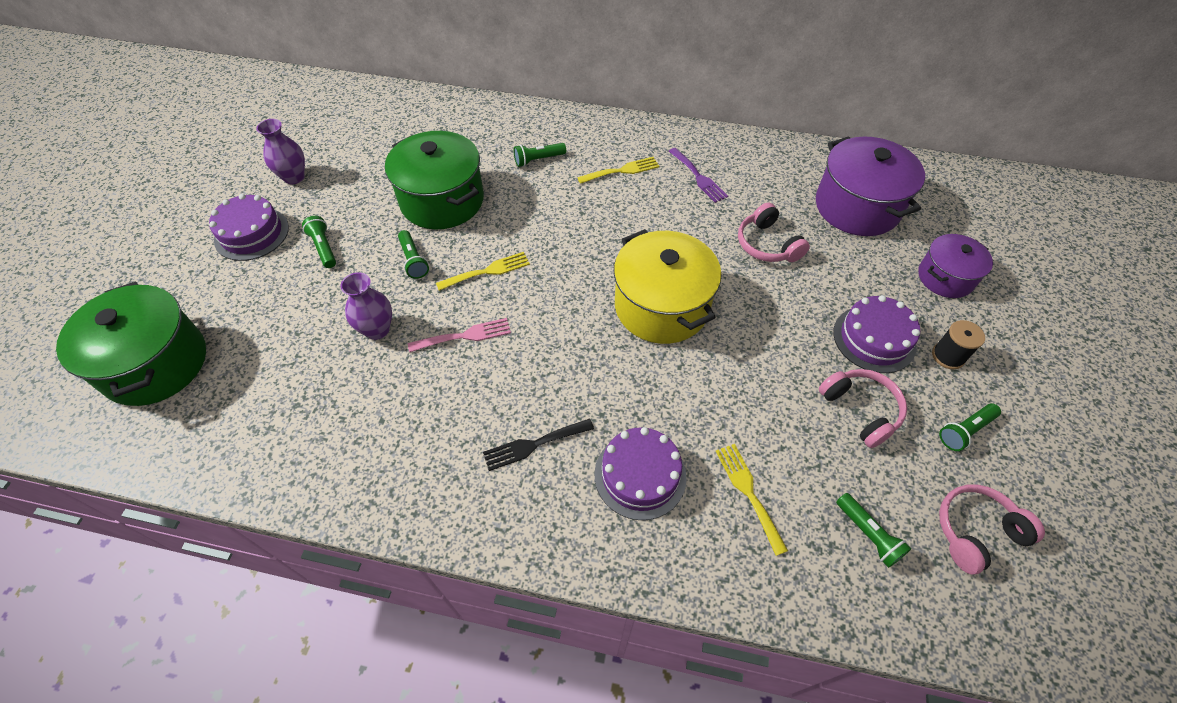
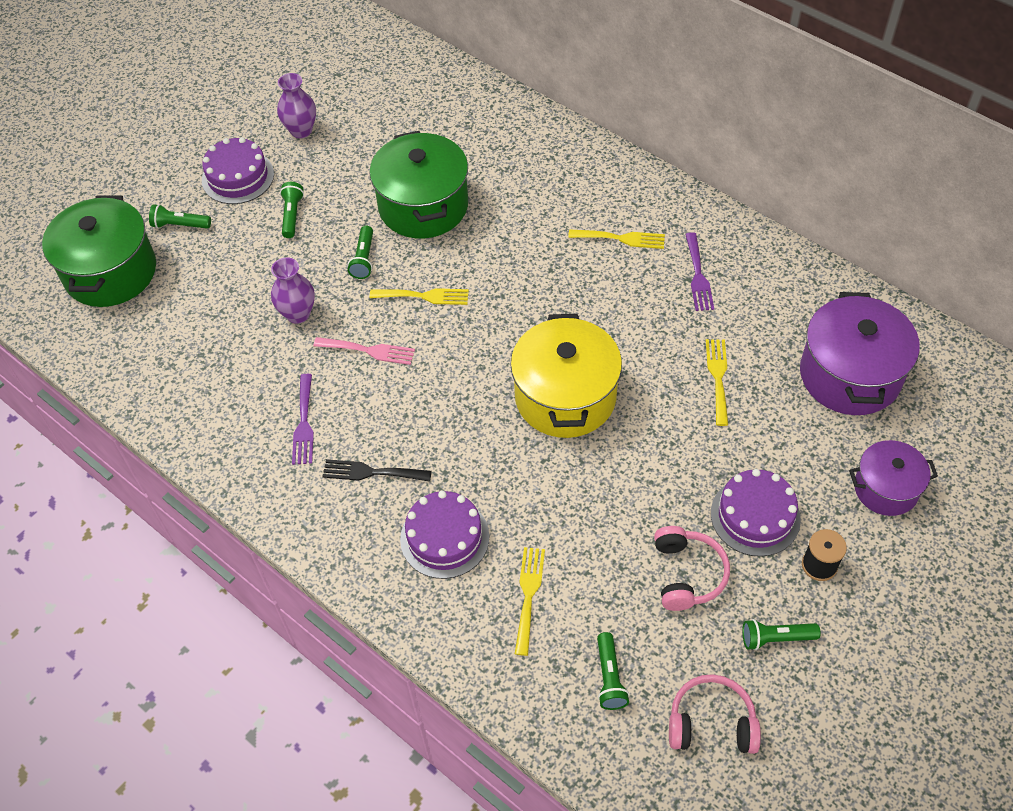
camera: 30 degrees right, 0 degrees up
green flashlight [514,143,566,167] -> green flashlight moved to [149,204,211,229]
pink headphones [738,203,810,262] -> yellow fork [706,339,728,426]
none -> purple fork [292,374,314,465]

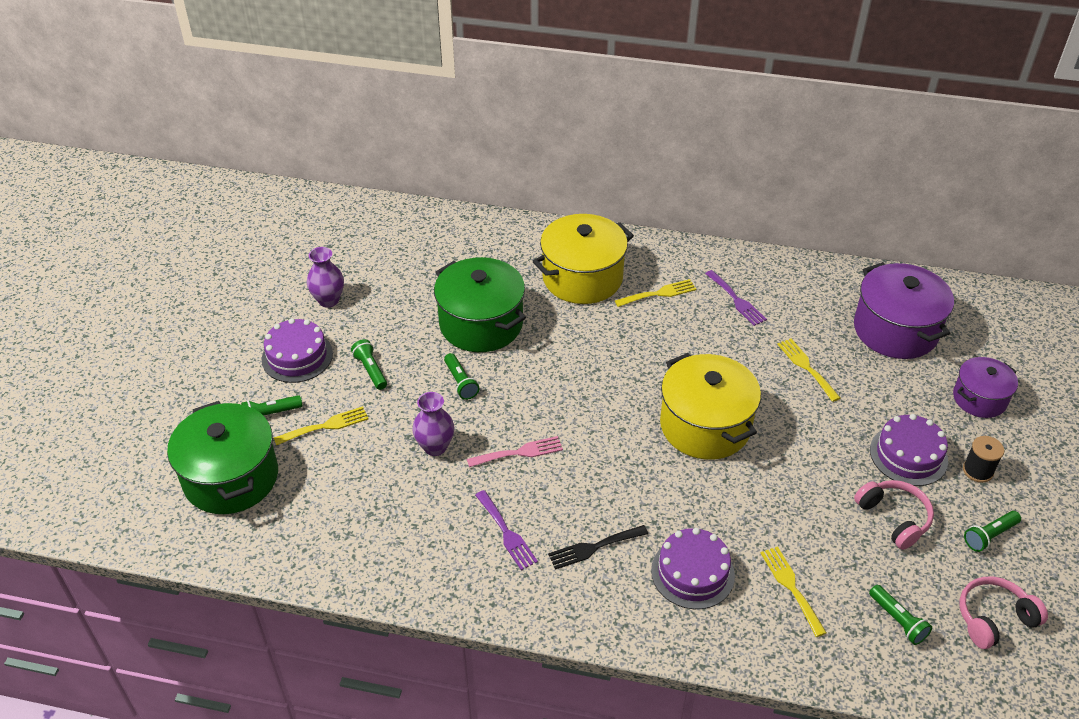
camera: 30 degrees left, 10 degrees down
yellow fork [370,288,469,305] -> yellow fork moved to [274,406,368,445]
none -> yellow pot [533,214,634,304]

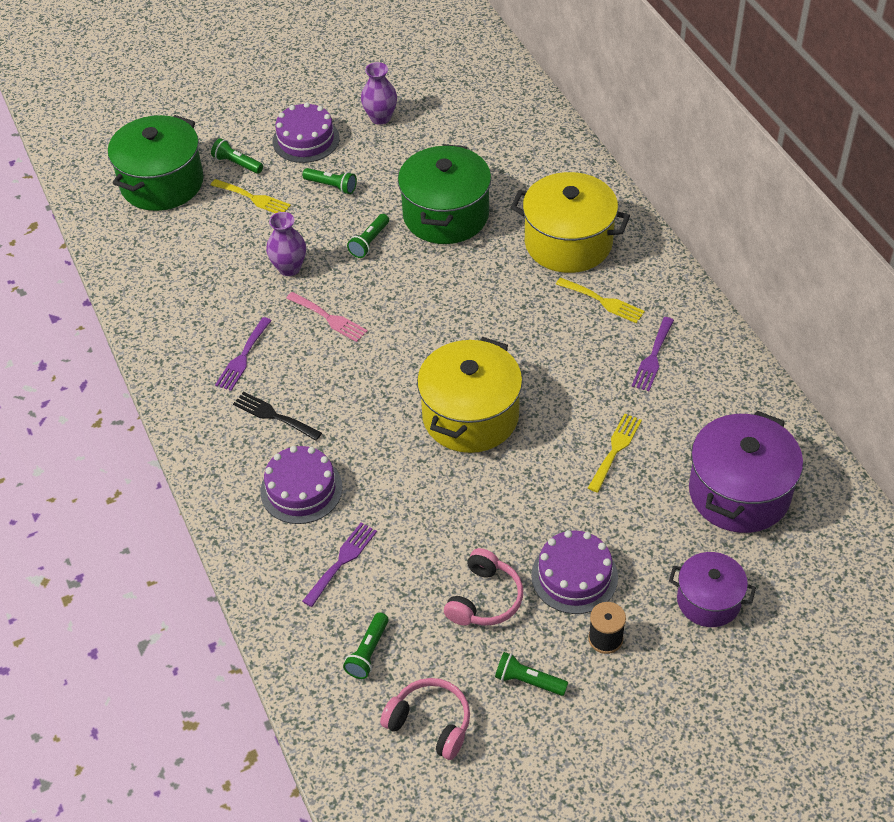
camera: 55 degrees right, 5 degrees up
green flashlight [351,339,387,390] -> green flashlight turned 90 degrees clockwise [302,168,357,194]
yellow fork [761,546,826,637] -> purple fork [302,523,377,607]

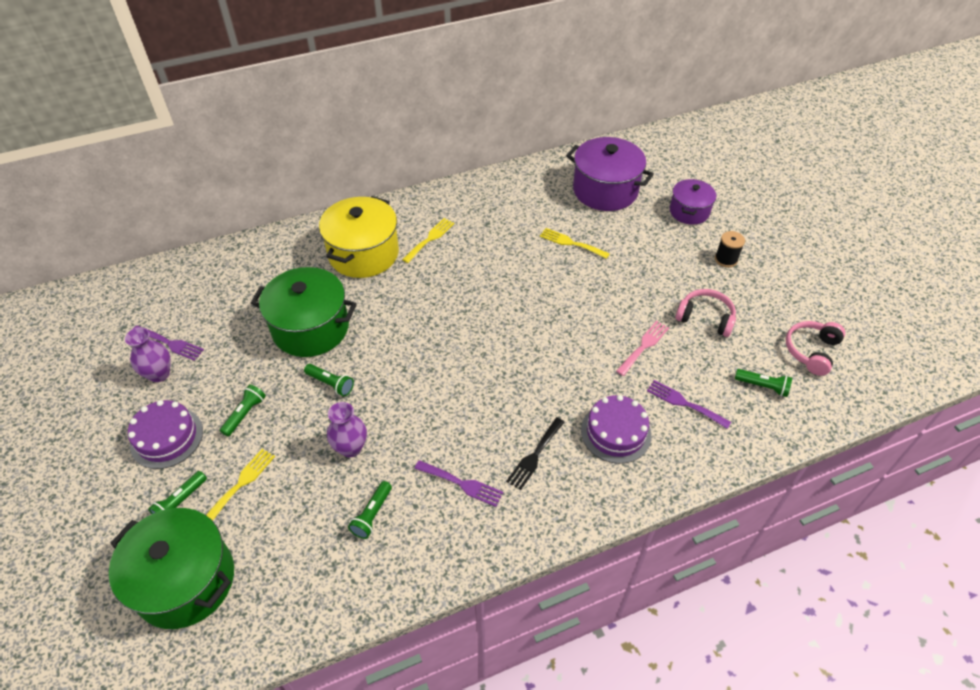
camera: 90 degrees left, 0 degrees up
pink fork [286,292,368,342] -> pink fork moved to [616,321,669,376]
yellow pot [417,337,523,453] -> none
green flashlight [495,652,568,696] -> green flashlight moved to [348,481,392,539]
purple cake [531,530,618,614] -> none
purple fork [632,317,674,391] -> purple fork moved to [133,325,204,361]

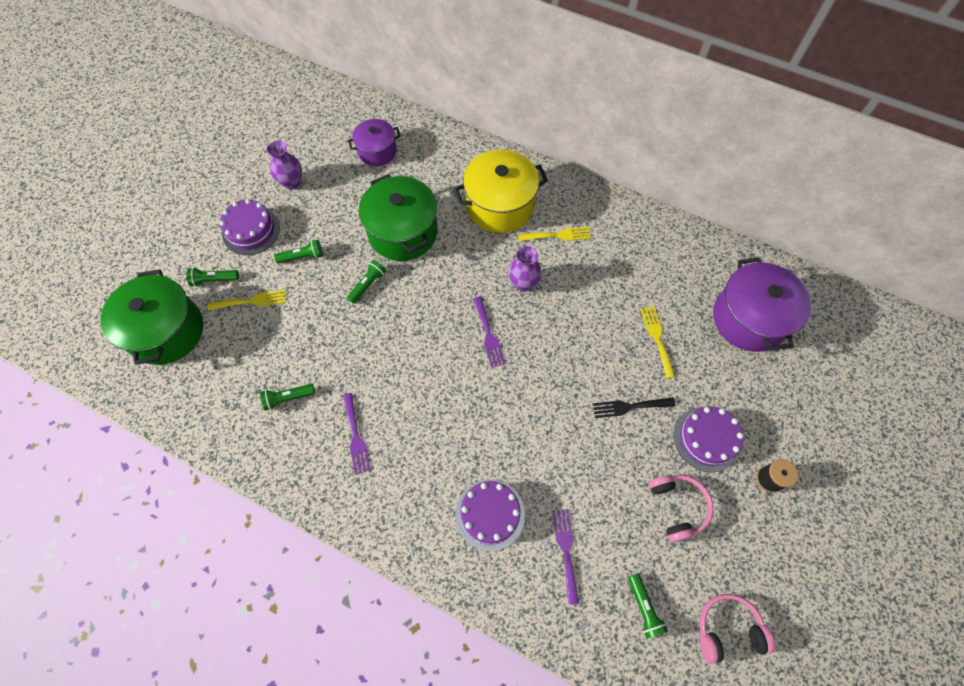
camera: 50 degrees right, 15 degrees up
purple fork [133,325,204,361] -> purple fork moved to [473,296,506,368]
green flashlight [304,364,354,396] -> green flashlight turned 135 degrees counterclockwise [347,260,386,304]
purple vase [327,402,367,458] -> purple vase moved to [508,246,542,292]
black fork [506,417,564,490] -> black fork moved to [593,398,676,418]
pink fork [616,321,669,376] -> none
purple pot [670,179,716,225] -> purple pot moved to [348,119,401,166]
none -> purple cake [674,406,744,472]

